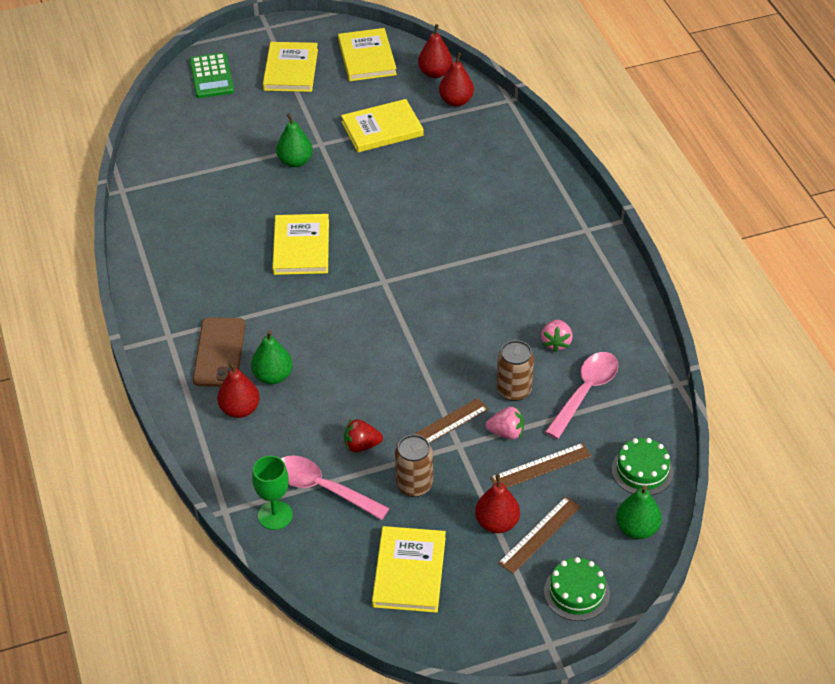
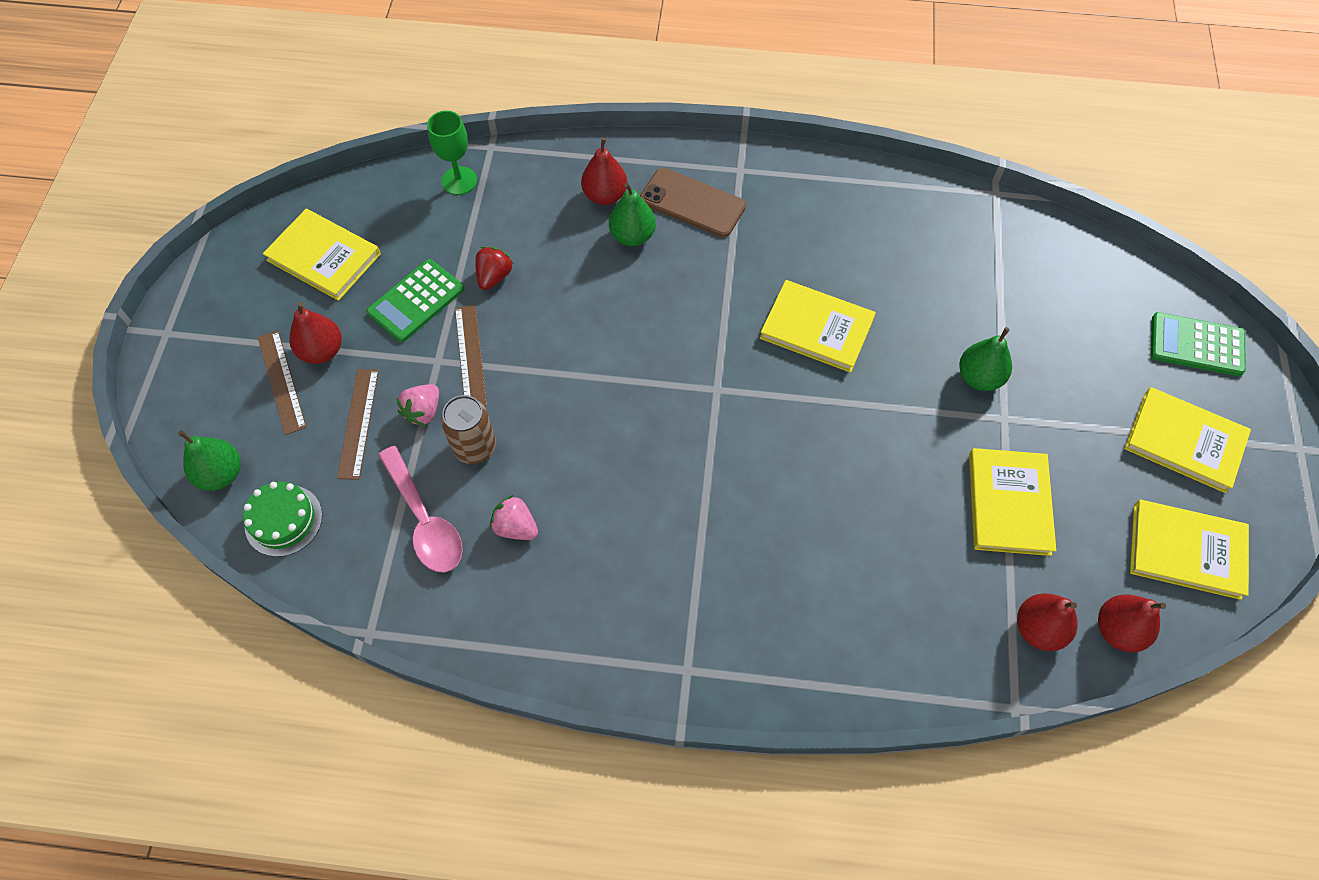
camera: 115 degrees right, 15 degrees up
pink spoon [281,456,389,520] -> none
brown can [395,434,433,497] -> green calculator [366,259,464,342]
green cake [544,557,610,621] -> none

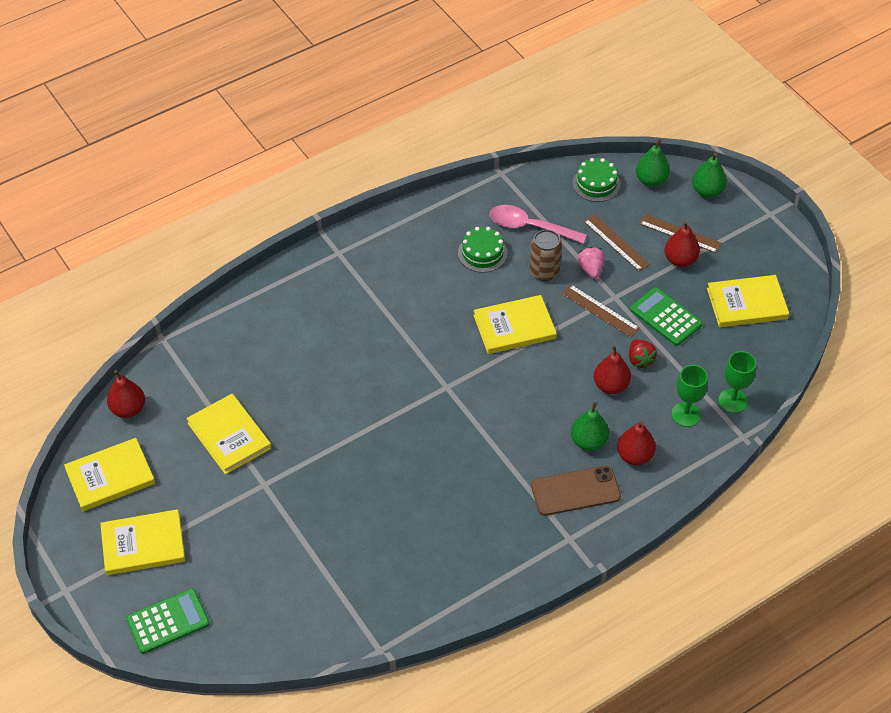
camera: 140 degrees right, 10 degrees down
green calculator [366,259,464,342] -> green calculator turned 45 degrees counterclockwise [630,287,702,346]
pink strawberry [490,495,538,540] -> green cake [458,227,508,273]
yellow book [760,280,876,373] -> yellow book moved to [473,295,557,354]
green pear [959,327,1012,391] -> green pear moved to [692,153,727,198]
red pear [1017,593,1078,651] -> red pear moved to [594,345,631,394]
none -> green goblet [671,365,708,427]

